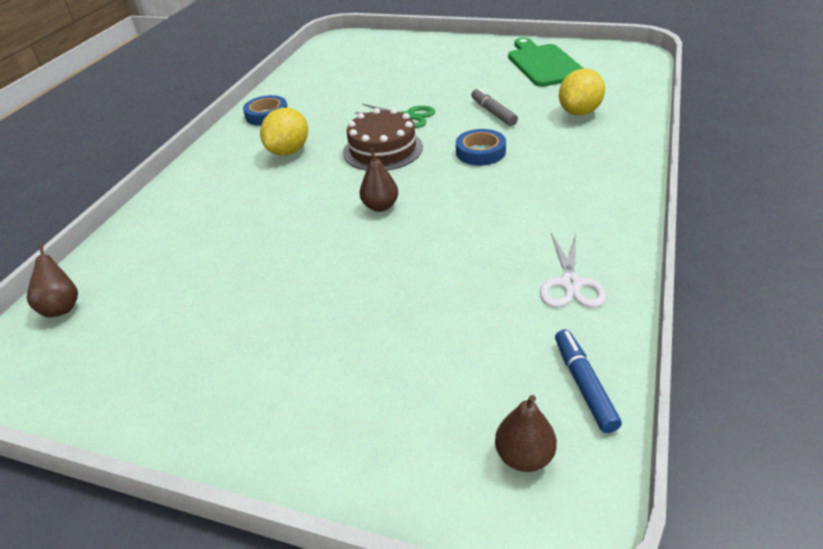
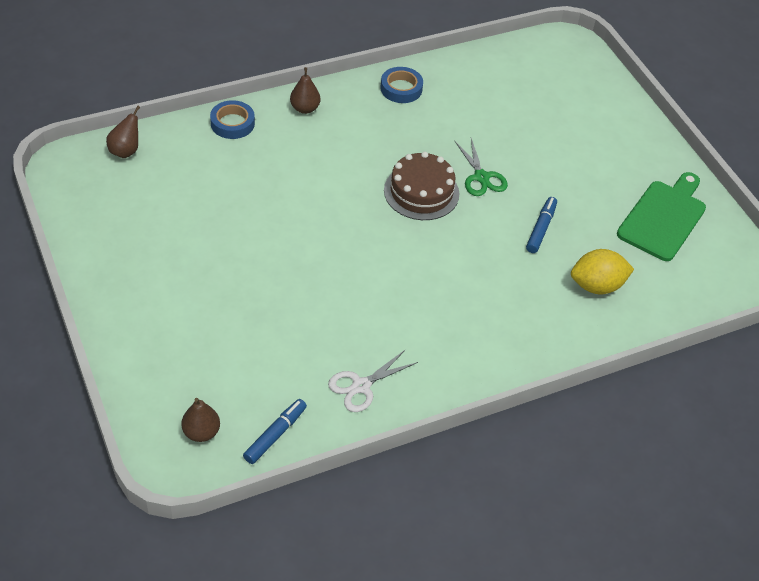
camera: 40 degrees right, 10 degrees up
yellow lemon [260,108,308,156] -> none
brown pear [360,148,398,212] -> brown pear moved to [290,67,320,114]
blue tape [456,129,506,166] -> blue tape moved to [210,100,255,139]
grey marker [471,88,518,126] -> blue marker [526,197,557,253]

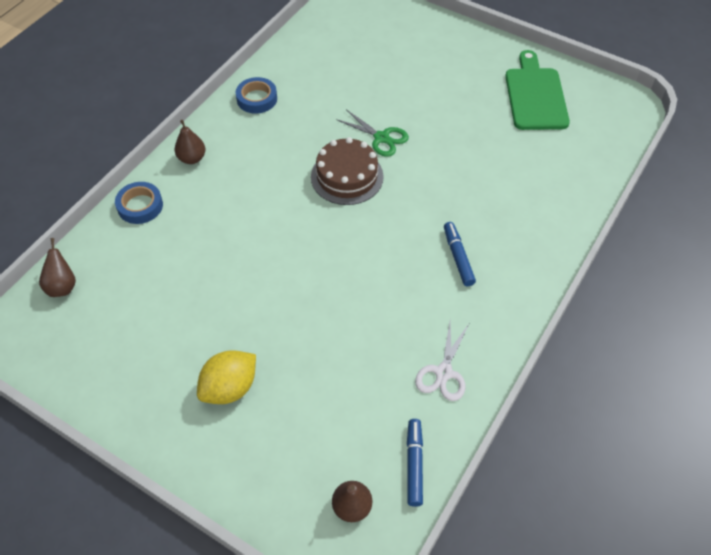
camera: 30 degrees left, 5 degrees up
blue marker [526,197,557,253] -> blue marker moved to [444,222,476,286]
yellow lemon [571,249,634,294] -> yellow lemon moved to [197,350,256,404]

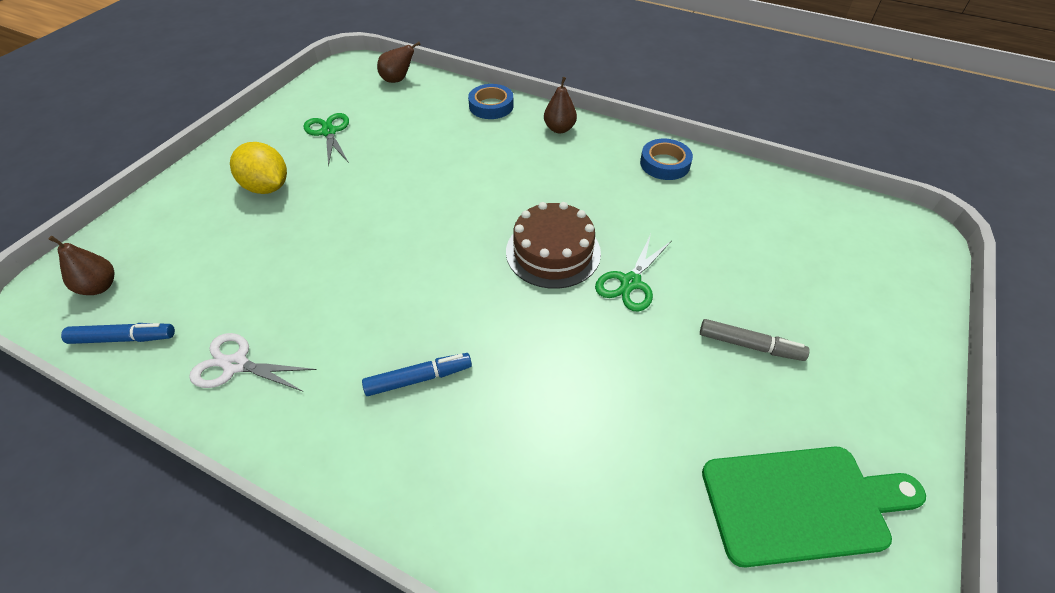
camera: 85 degrees right, 5 degrees down
none -> green scissors [303,113,349,167]
none -> grey marker [700,319,810,361]

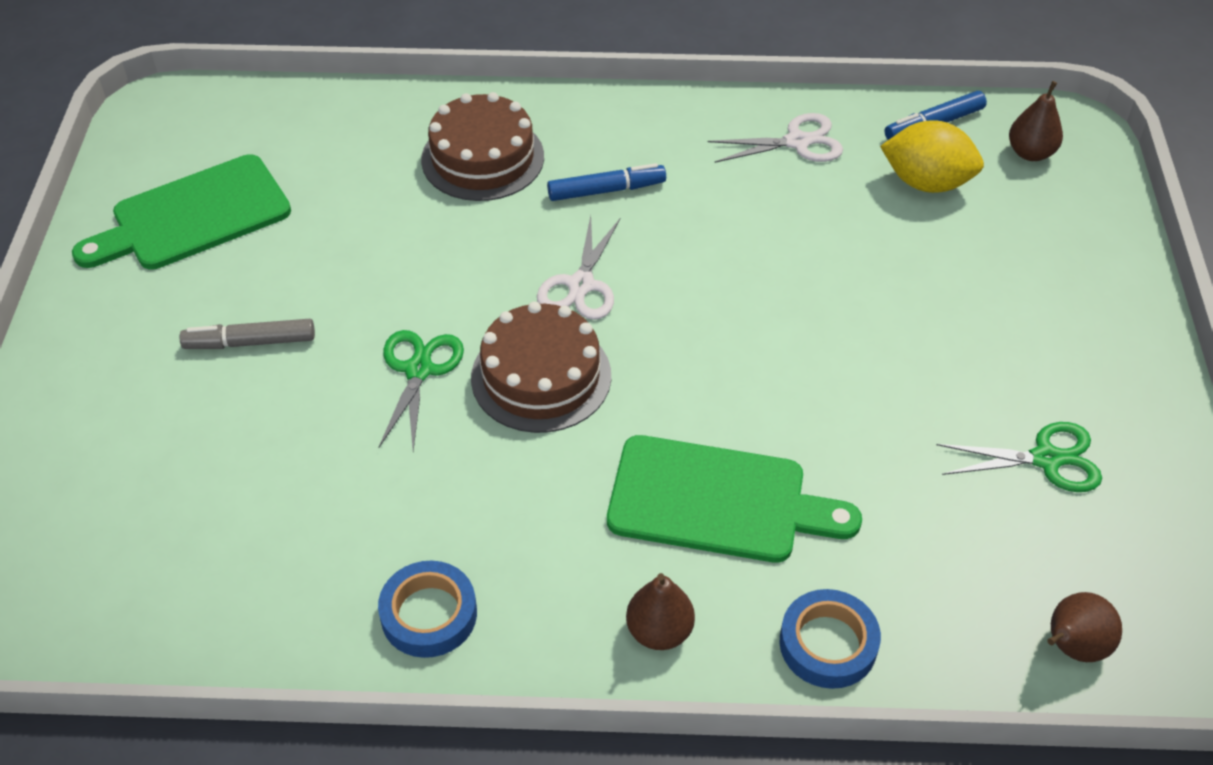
camera: 155 degrees right, 0 degrees up
yellow lemon [230,142,287,194] -> yellow lemon moved to [880,120,984,193]
green scissors [303,113,349,167] -> green scissors turned 45 degrees counterclockwise [936,422,1102,492]
blue marker [362,353,472,396] -> blue marker turned 150 degrees counterclockwise [547,163,666,201]
none -> brown cake [421,92,544,201]
none -> white scissors [537,216,620,320]
none -> green cutting board [607,435,862,563]

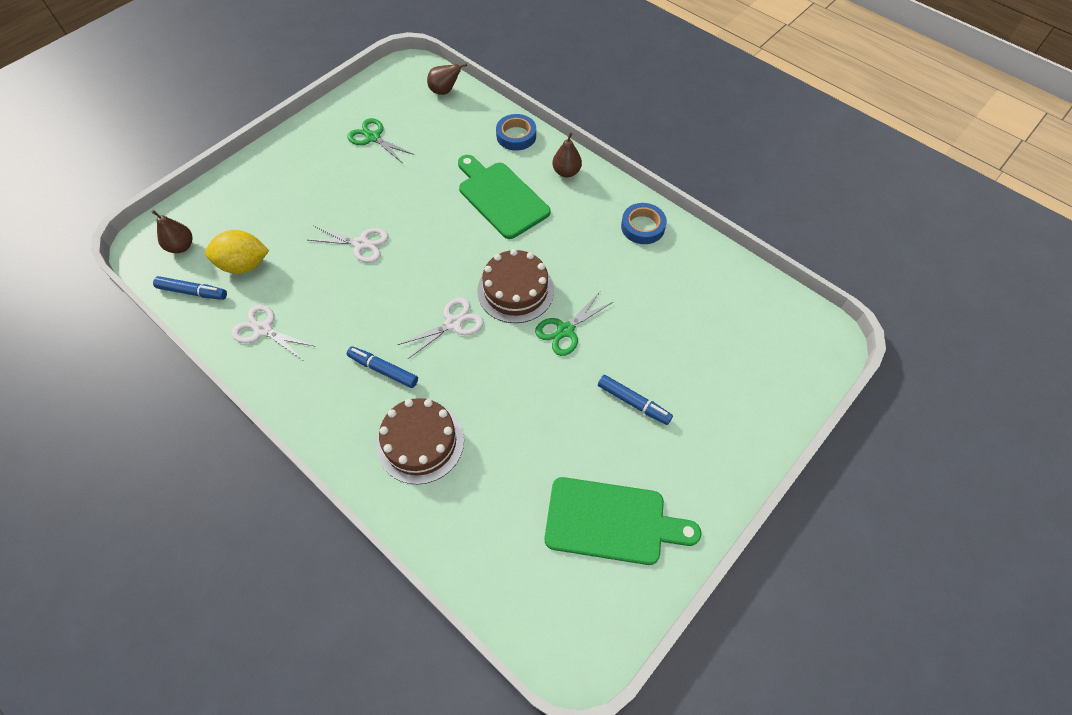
camera: 140 degrees left, 10 degrees up
grey marker [180,319,315,349] -> blue marker [598,375,673,425]
yellow lemon [880,120,984,193] -> yellow lemon turned 60 degrees counterclockwise [205,230,269,274]
none -> white scissors [309,226,389,263]

